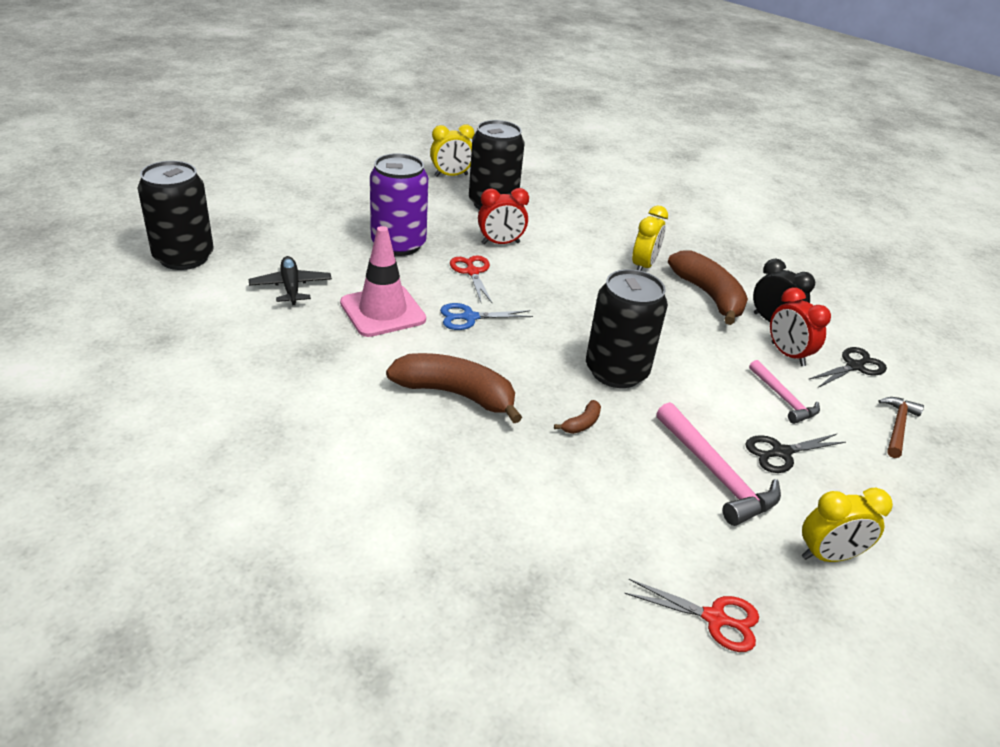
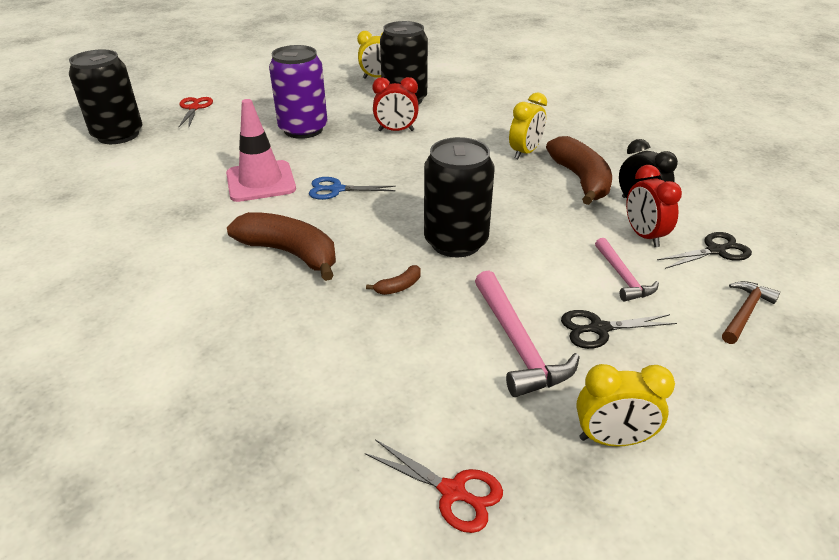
camera: 15 degrees right, 0 degrees up
black plane [249,256,332,305] -> none
red scissors [450,255,492,303] -> red scissors moved to [179,97,213,127]

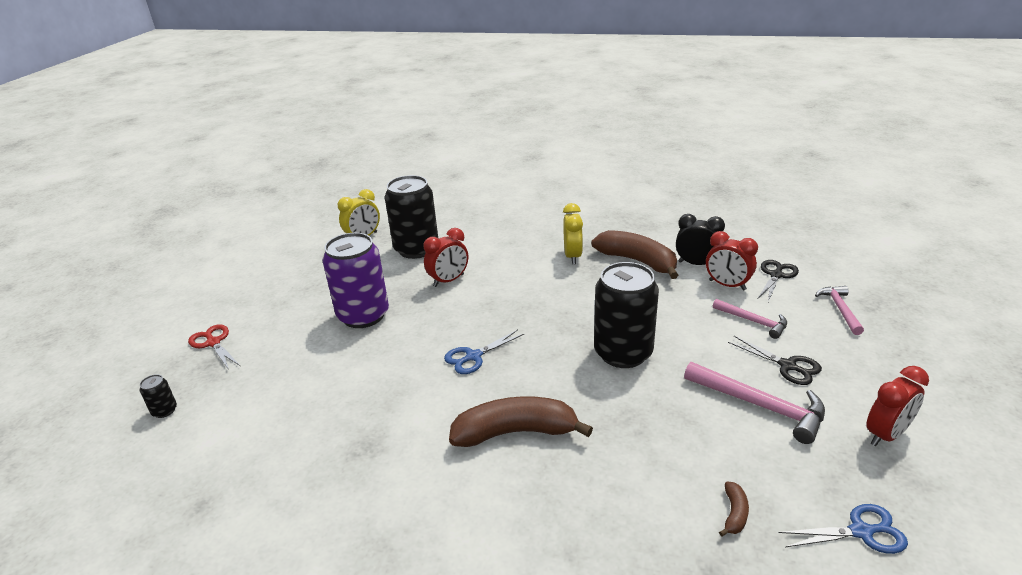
camera: 35 degrees left, 5 degrees down
black can [69,50,142,144] -> black can [140,374,177,418], size x0.40
pink traffic cone [226,99,296,202] -> none
red scissors [365,439,503,533] -> blue scissors [778,504,908,554]
brown banana [366,265,421,295] -> brown banana moved to [719,482,749,537]
black scissors [561,310,677,349] -> black scissors turned 90 degrees counterclockwise [728,336,822,385]
yellow clock [576,364,675,446] -> red clock [866,366,929,446]
brown hammer [722,281,780,344] -> pink hammer [815,286,864,335]

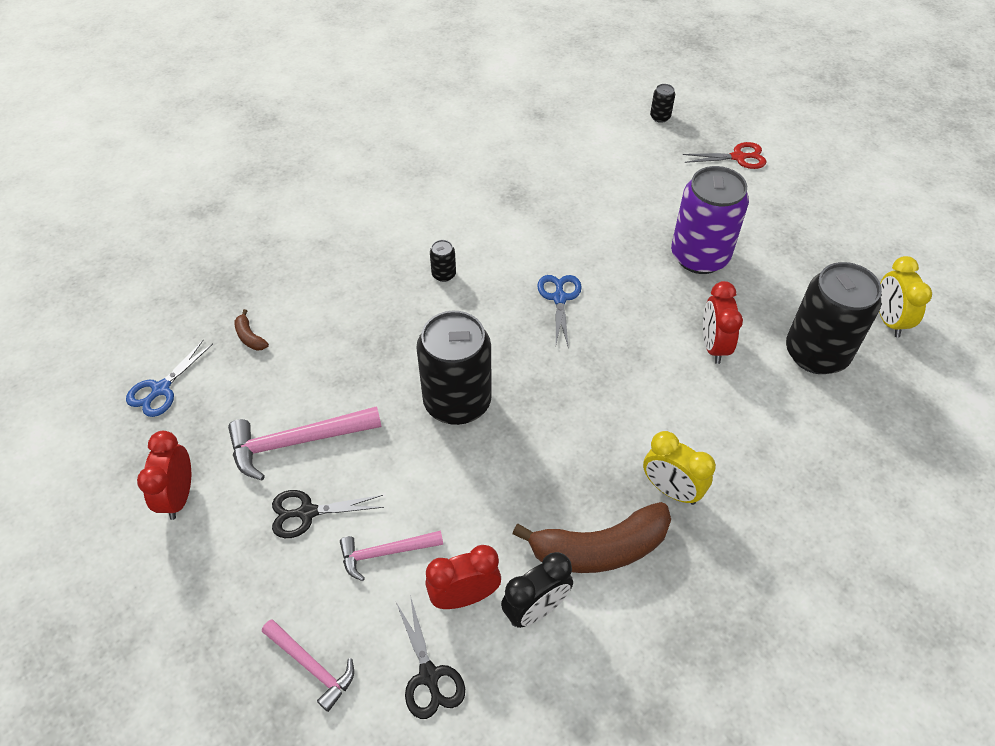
camera: 125 degrees right, 20 degrees up
brown banana [449,396,593,447] -> black can [430,240,456,282]

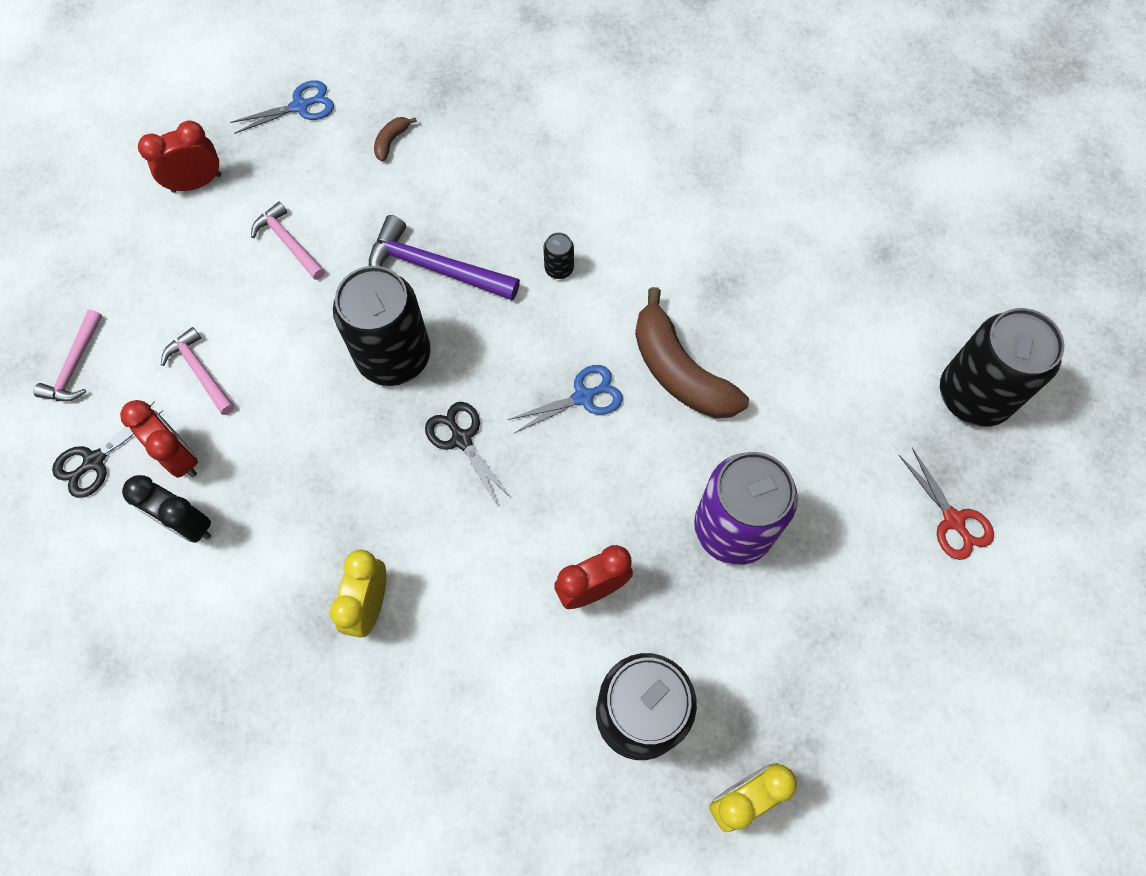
camera: 65 degrees right, 15 degrees up
blue scissors [126,339,213,417] -> blue scissors turned 150 degrees clockwise [230,80,334,134]
pink hammer [228,406,382,480] -> pink hammer [251,202,325,280], size x0.63
black scissors [272,490,384,538] -> black scissors moved to [425,402,511,506]
brown banana [512,502,671,573] -> brown banana moved to [635,287,749,418]
black can [650,84,675,123] -> black can [940,308,1064,427], size x2.49
none -> purple hammer [369,215,520,301]

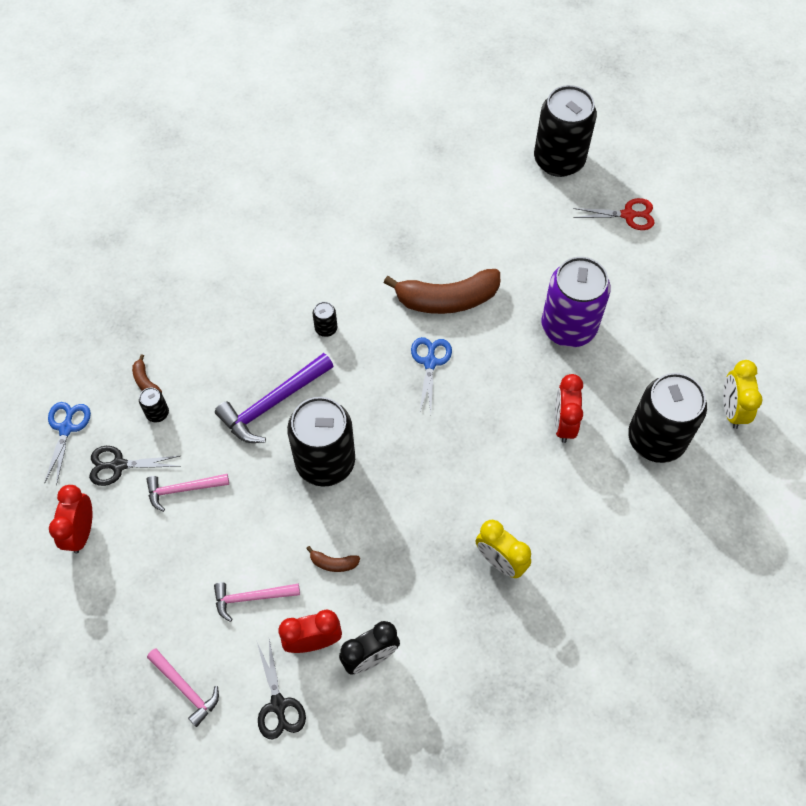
camera: 60 degrees left, 5 degrees down
black scissors [425,402,511,506] -> black scissors moved to [89,446,180,486]
none -> black can [139,388,169,422]
none -> brown banana [306,546,360,572]

